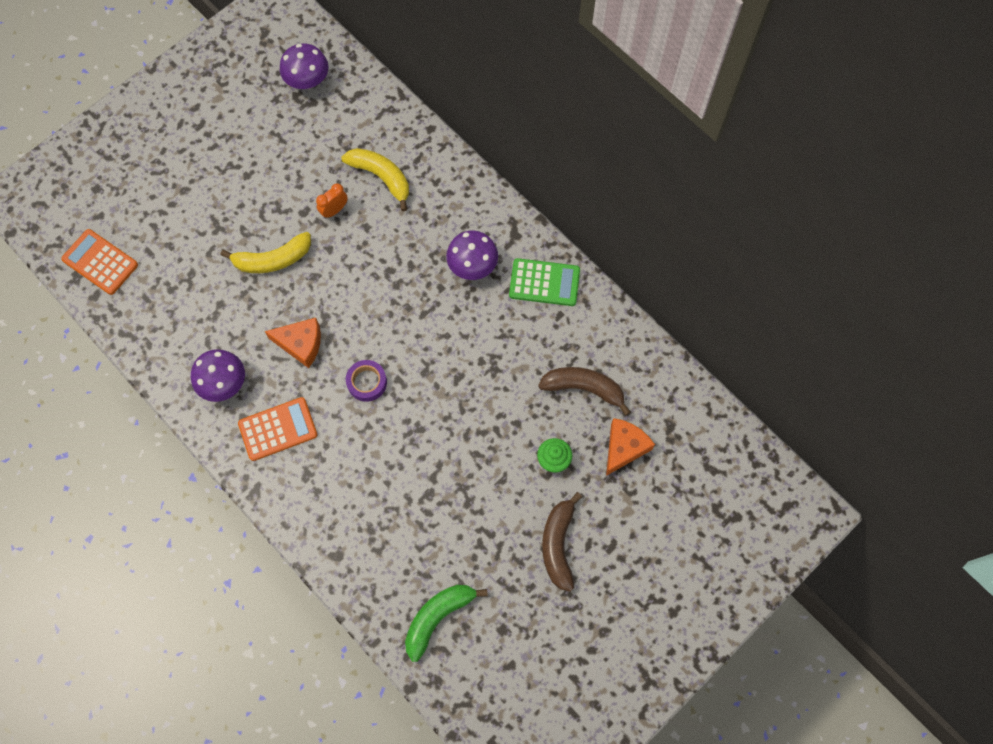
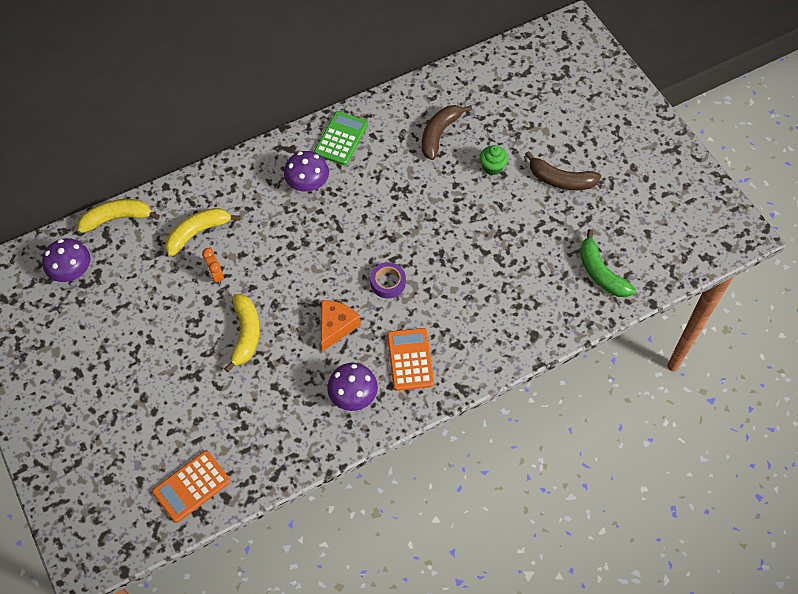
camera: 75 degrees left, 10 degrees down
orange cheese [606,418,655,476] -> none
none -> yellow banana [77,199,160,233]

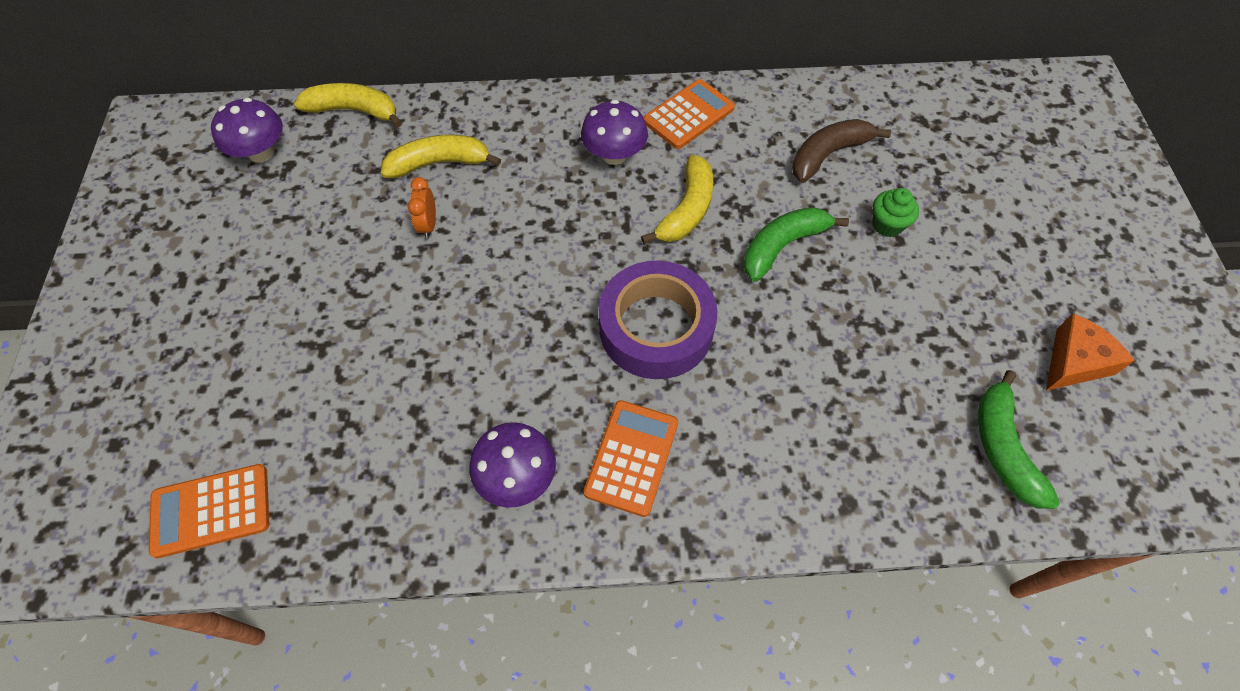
camera: 25 degrees right, 0 degrees up
yellow banana [224,294,260,372] -> yellow banana moved to [641,155,713,244]
green calculator [314,111,368,165] -> orange calculator [643,79,735,149]
orange cheese [321,300,361,352] -> orange cheese moved to [1046,314,1135,391]
purple tape [370,262,406,298] -> purple tape [598,260,718,379], size x2.04
brown banana [525,151,601,190] -> none
none -> green banana [743,207,849,282]

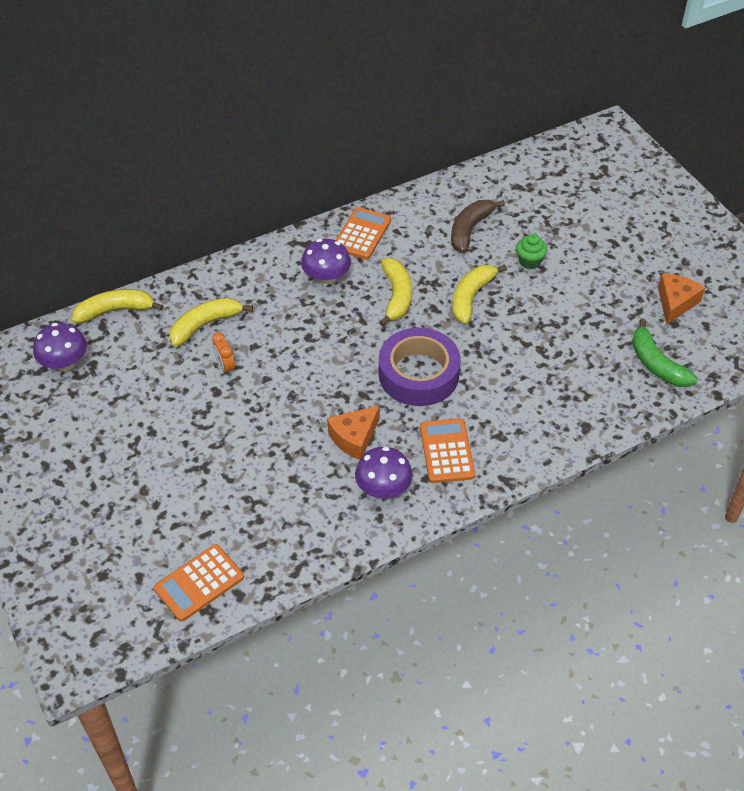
camera: 25 degrees left, 10 degrees down
green banana [743,207,849,282] -> yellow banana [452,265,507,324]
none -> orange cheese [327,405,380,460]

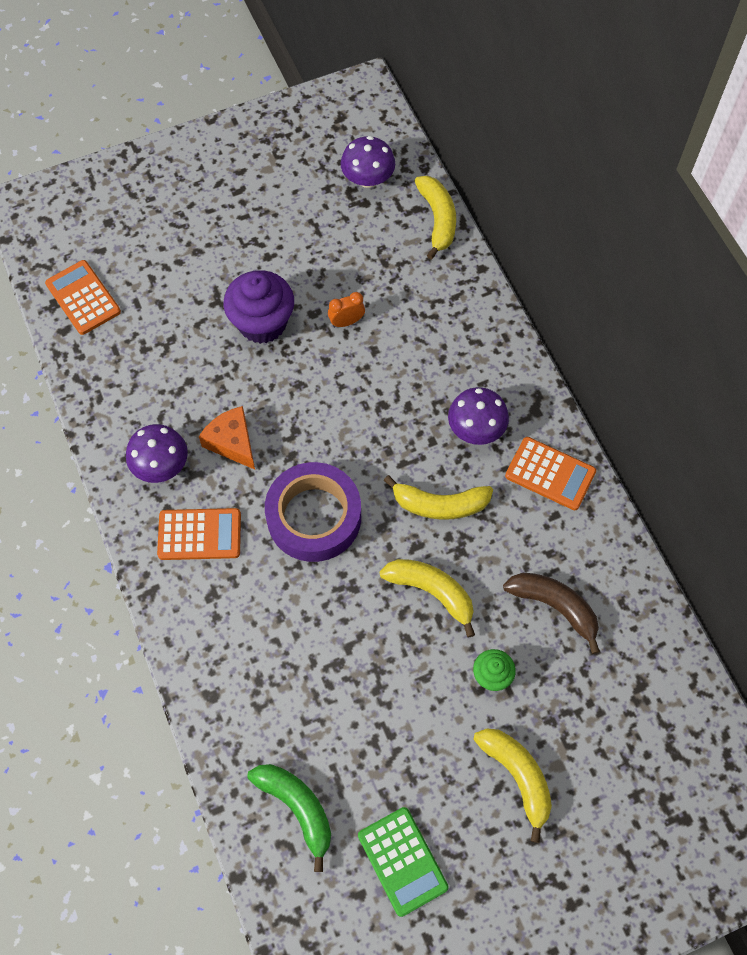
camera: 95 degrees right, 15 degrees up
yellow banana [170,298,253,347] -> yellow banana moved to [473,729,552,843]
green banana [632,319,698,387] -> green banana turned 75 degrees clockwise [247,764,331,872]
orange cheese [658,274,705,324] -> green calculator [358,807,449,917]
none -> purple cupcake [223,270,294,344]

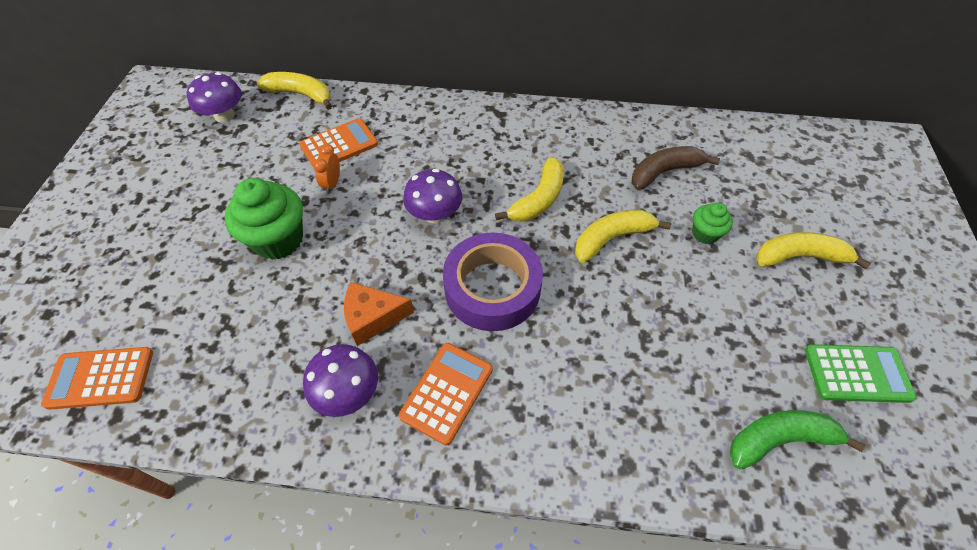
camera: 60 degrees left, 10 degrees down
purple cupcake [223,270,294,344] -> green cupcake [225,178,303,260]
purple mushroom [448,387,509,445] -> purple mushroom moved to [403,168,462,223]
orange calculator [505,437,596,510] -> orange calculator moved to [299,118,378,166]

